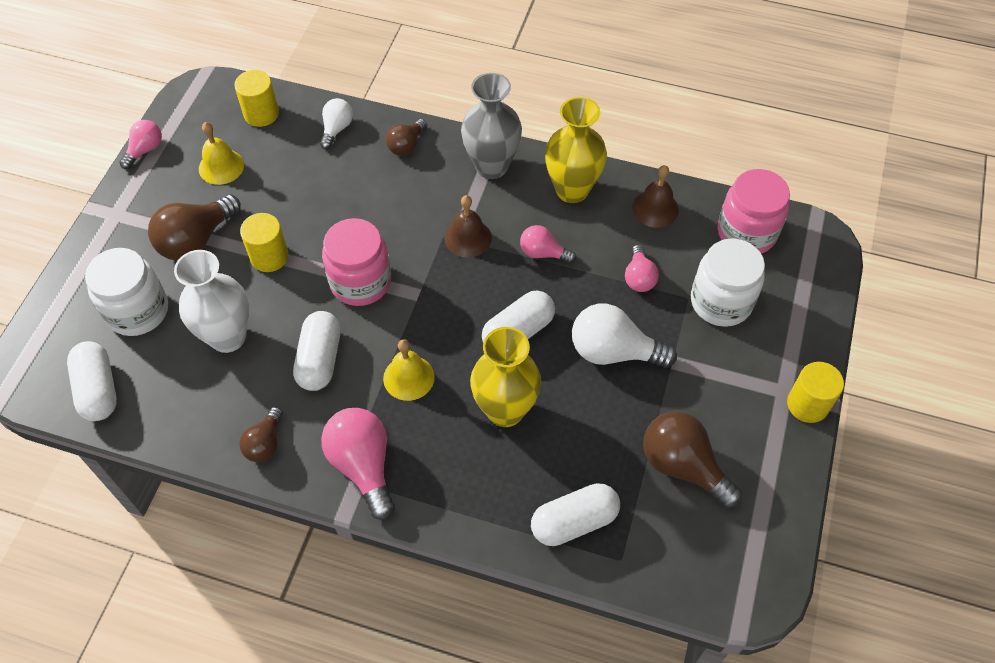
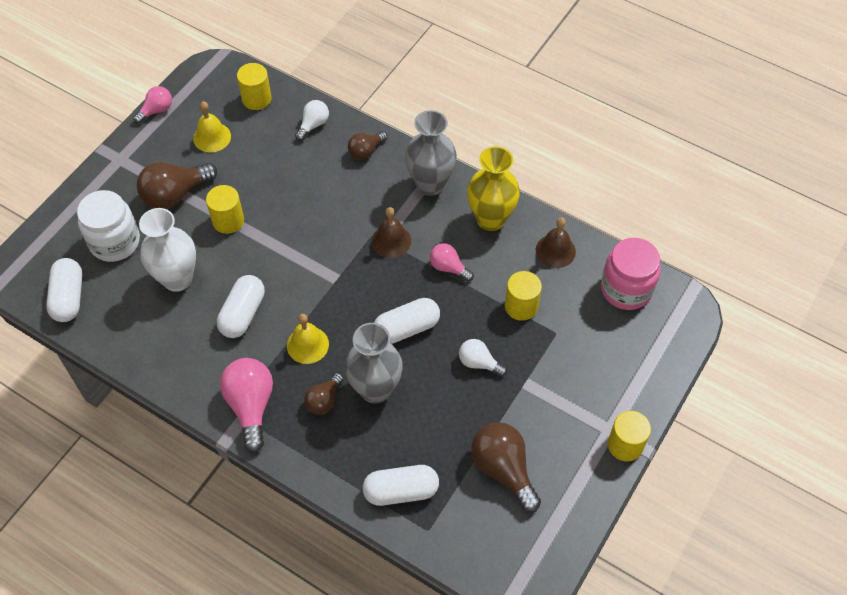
camera: 15 degrees right, 0 degrees up
brown light bulb [239,407,283,462] -> brown light bulb moved to [304,373,343,415]
pink jar [322,218,391,306] -> none
yellow vase [470,327,541,427] -> grey vase [345,323,403,404]
white light bulb [572,303,677,368] -> white light bulb [459,339,507,377], size x0.58
pink light bulb [625,245,659,292] -> yellow cylinder [505,271,542,321]
white jar [691,238,765,327] -> none

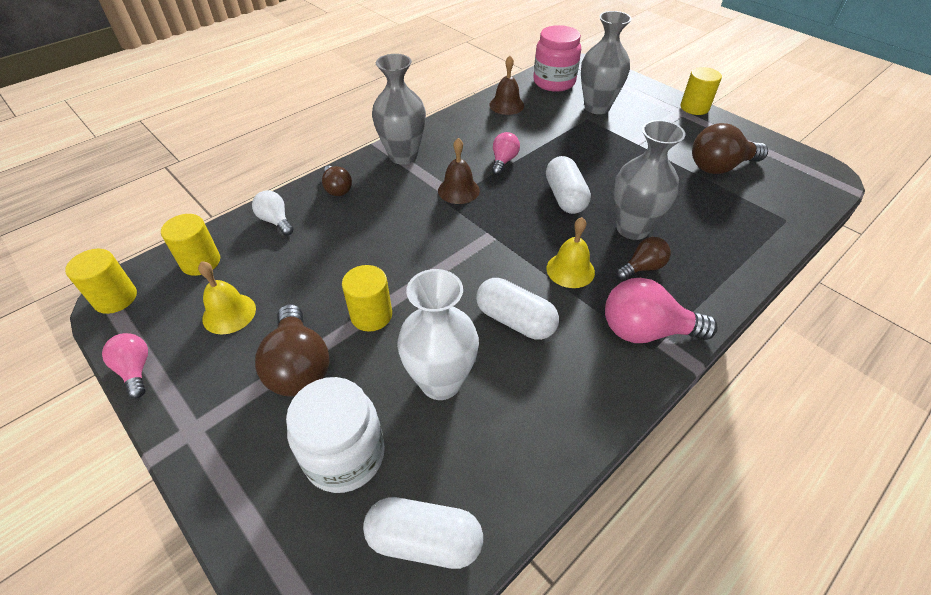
camera: 75 degrees left, 10 degrees down
brown light bulb [304,373,343,415] -> brown light bulb turned 75 degrees counterclockwise [616,237,671,280]
white capsule [363,465,439,506] -> none
pink light bulb [430,243,474,282] -> pink light bulb turned 150 degrees clockwise [492,132,520,175]
white light bulb [459,339,507,377] -> none
yellow vase [467,146,520,231] -> none
yellow cylinder [505,271,542,321] -> yellow cylinder moved to [65,249,137,314]
none -> grey vase [581,11,632,114]

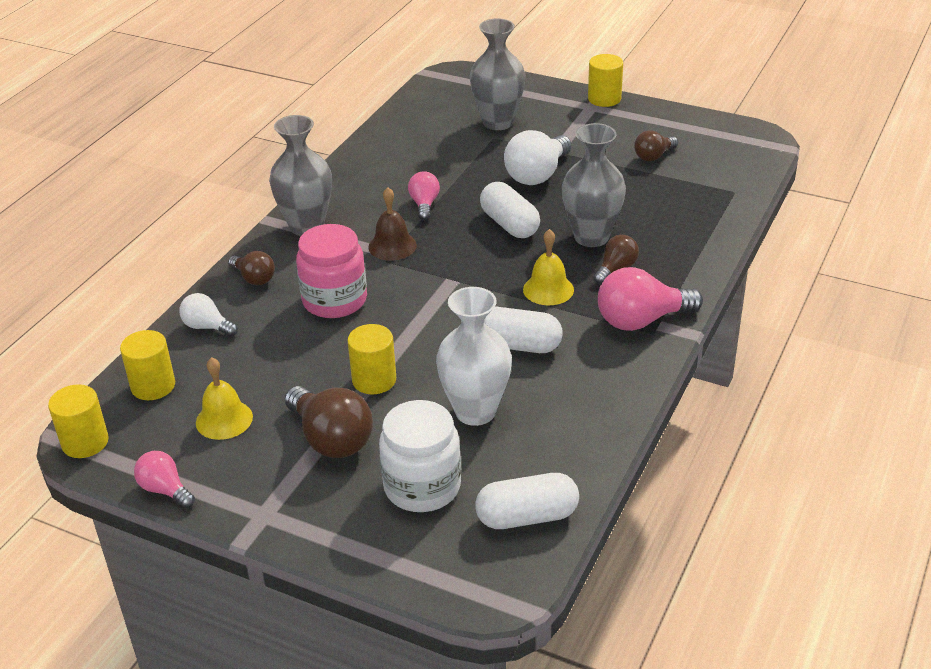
camera: 20 degrees left, 10 degrees down
brown bell [490,56,524,115] -> none
pink jar [533,25,581,92] -> pink jar moved to [296,224,367,318]
brown light bulb [692,123,768,174] -> brown light bulb [634,130,678,161], size x0.58
none -> white light bulb [504,130,572,185]

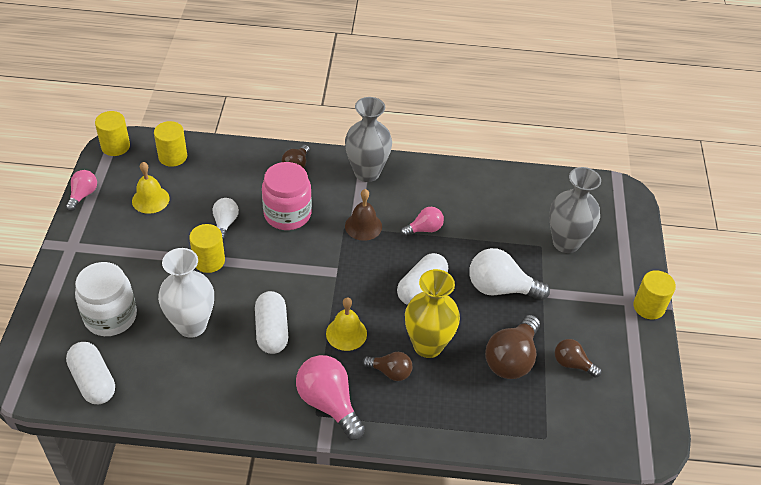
camera: 65 degrees right, 10 degrees up
white light bulb [179,293,238,337] -> white light bulb moved to [213,198,239,240]
brown light bulb [285,386,373,458] -> brown light bulb moved to [485,315,540,379]
grey vase [562,123,626,247] -> yellow vase [405,269,460,358]

